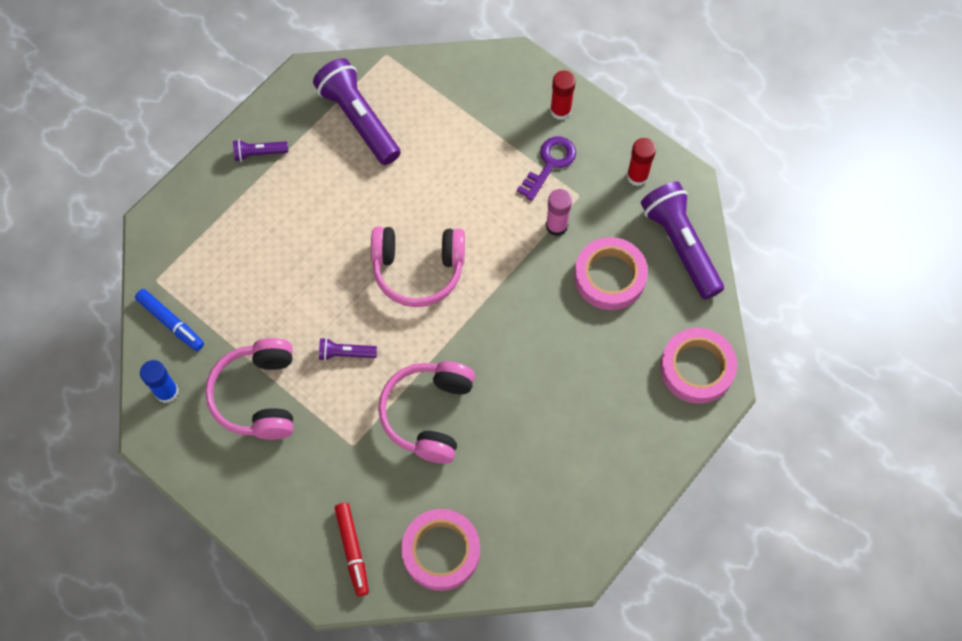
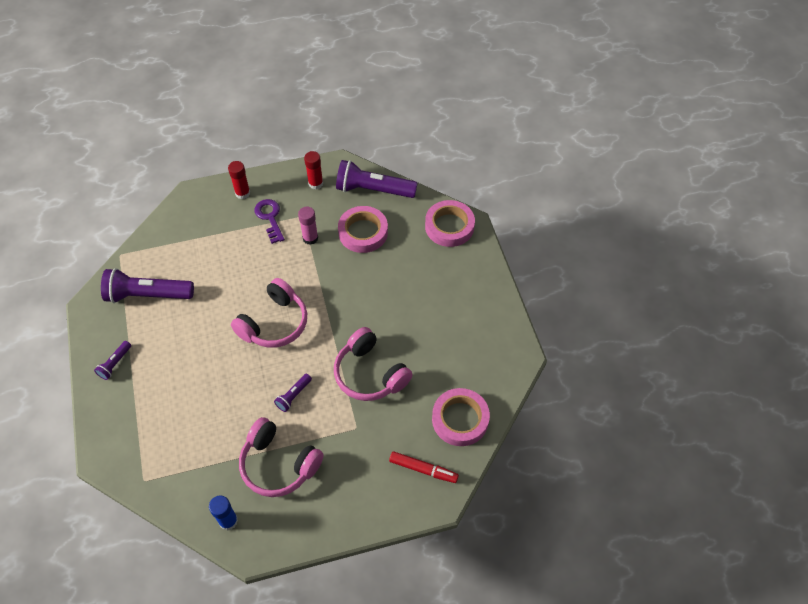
camera: 55 degrees left, 10 degrees down
blue marker [135,289,204,351] -> none

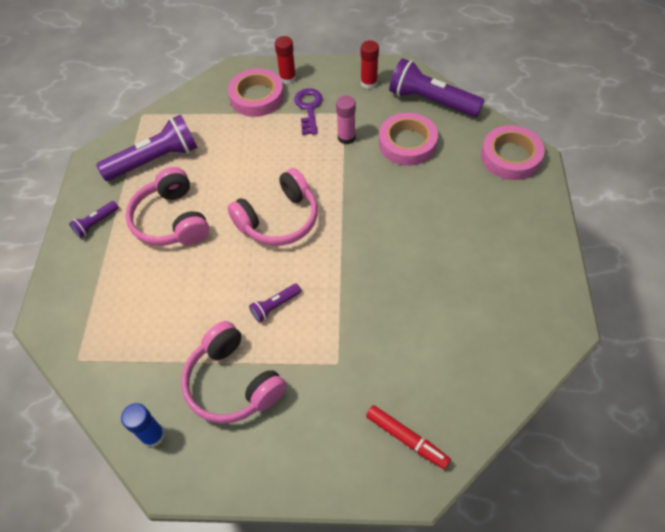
camera: 20 degrees right, 0 degrees up
purple flashlight [101,268,194,303] -> purple flashlight turned 135 degrees clockwise [96,115,198,181]
pink headphones [334,327,413,401] -> pink headphones moved to [126,167,209,246]
pink tape [432,388,490,446] -> pink tape moved to [228,68,284,117]

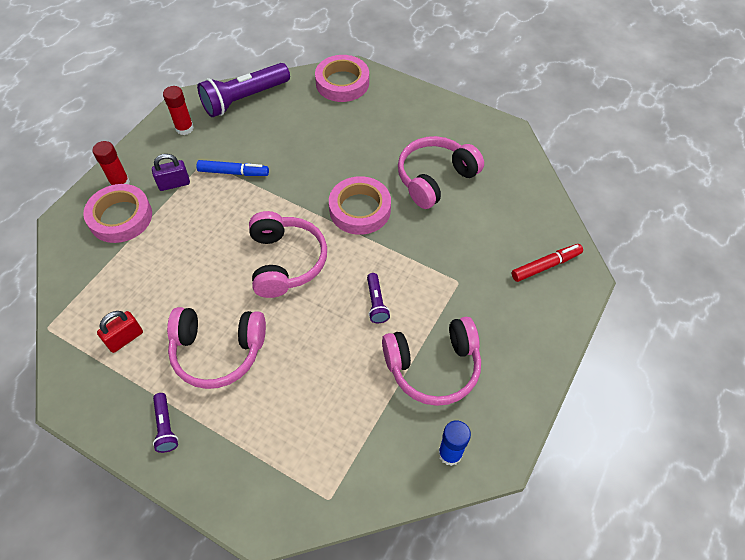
camera: 65 degrees left, 0 degrees up
purple flashlight [96,115,198,181] -> red padlock [97,311,143,353]
purple key [294,88,323,135] -> purple padlock [152,154,190,191]
pink glue stick [336,95,356,144] -> blue marker [197,160,269,176]
pink tape [379,113,438,166] -> pink tape moved to [329,176,391,235]
none -> pink headphones [398,136,484,209]

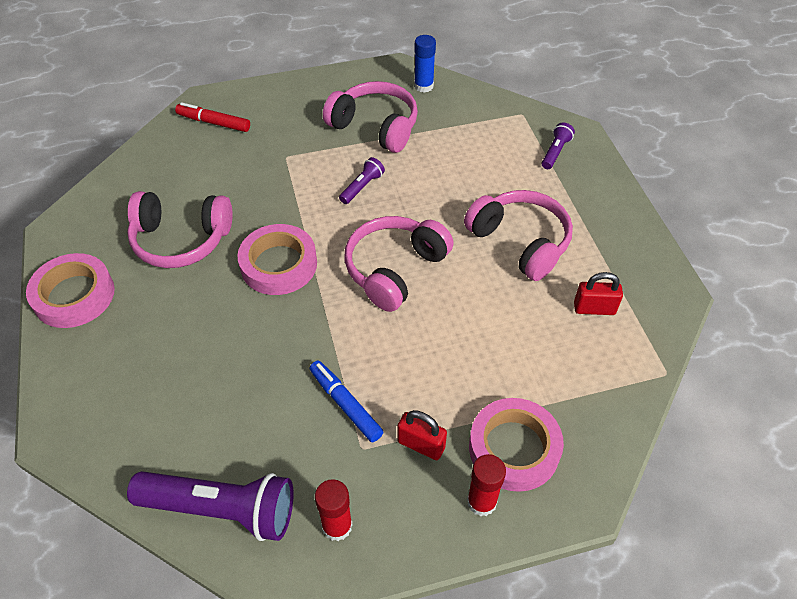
camera: 135 degrees left, 5 degrees down
purple padlock [152,154,190,191] -> red padlock [397,410,447,460]
purple flashlight [153,393,178,453] -> purple flashlight moved to [542,122,575,169]
pink tape [315,55,369,102] -> pink tape moved to [26,253,115,328]

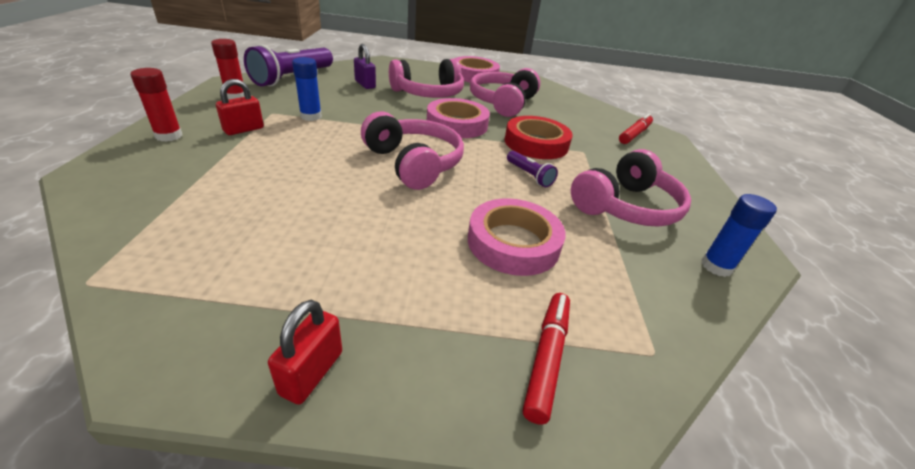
camera: 105 degrees right, 15 degrees down
blue marker [309,361,383,442] -> blue glue stick [292,57,322,121]
pink headphones [464,190,573,281] -> pink headphones moved to [389,59,464,98]
pink tape [469,398,564,492] -> pink tape moved to [468,198,566,276]
purple flashlight [542,122,575,169] -> red marker [523,293,570,425]
red padlock [574,272,623,315] -> red padlock moved to [268,300,342,404]
none -> purple padlock [354,44,376,89]
none -> red tape [505,116,573,159]

